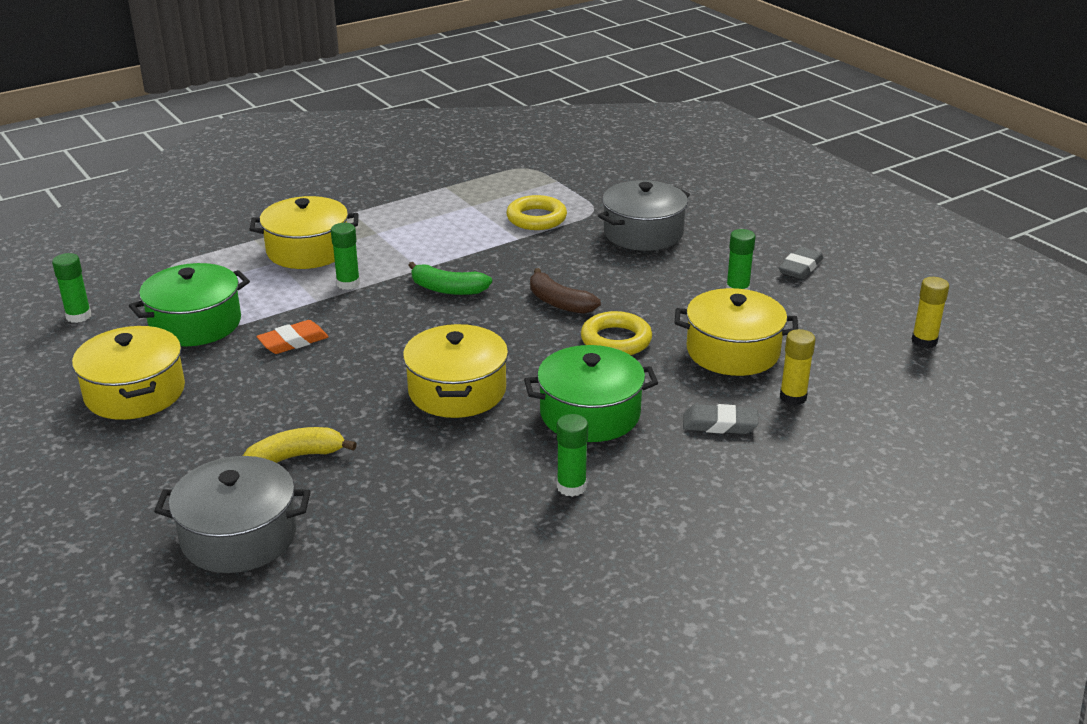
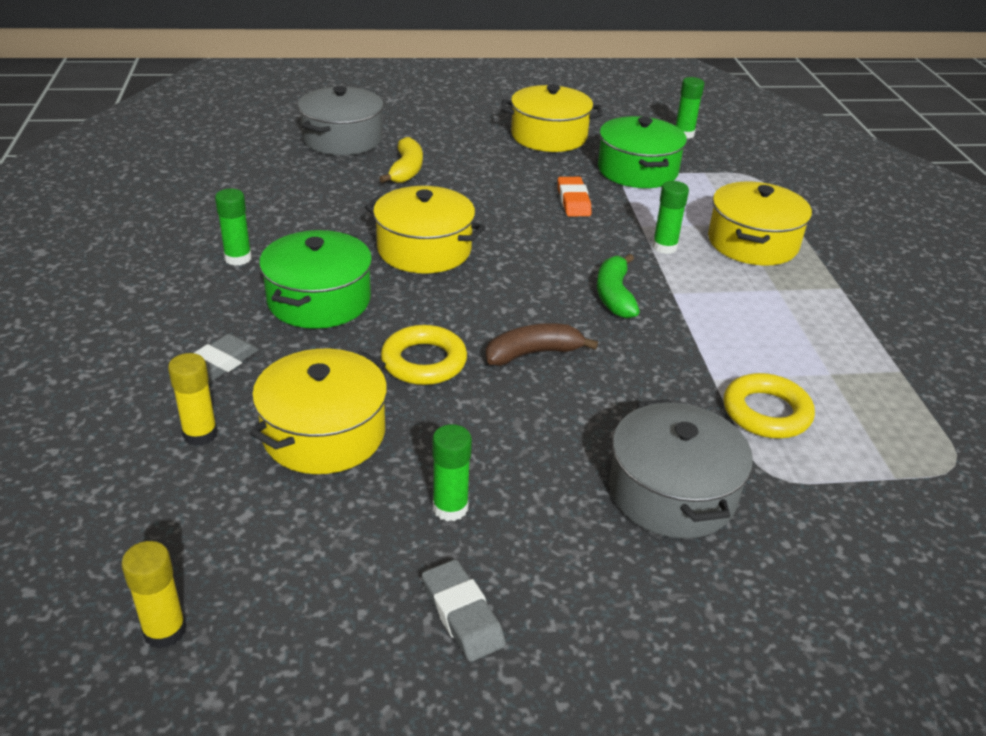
camera: 115 degrees right, 5 degrees up
green banana [408,262,492,295] -> green banana turned 45 degrees counterclockwise [597,254,640,319]

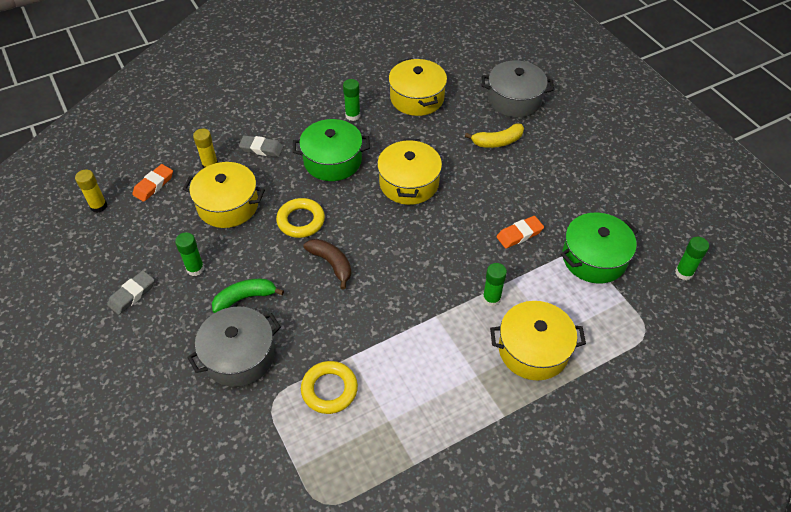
camera: 70 degrees right, 15 degrees up
yellow pot [501,84,602,152] -> yellow pot moved to [389,58,447,116]
green banana [597,254,640,319] -> green banana moved to [212,279,284,313]
none -> orange eraser [132,164,173,202]

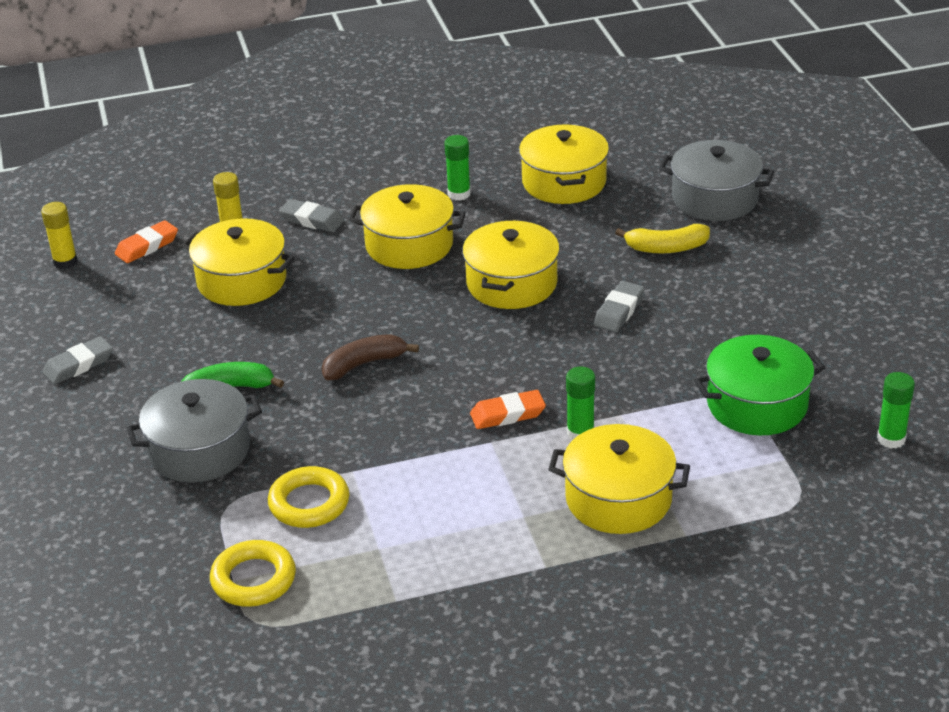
camera: 15 degrees right, 15 degrees down
green glue stick [175,232,204,276] -> none
yellow ring [276,198,325,238] -> yellow ring moved to [210,540,296,607]
green pot [293,119,370,181] -> yellow pot [349,184,466,269]
brown banana [304,239,351,289] -> brown banana turned 90 degrees counterclockwise [322,334,419,380]
orange eraser [496,216,544,248] -> orange eraser moved to [470,390,546,429]
none -> grey eraser [594,281,645,332]

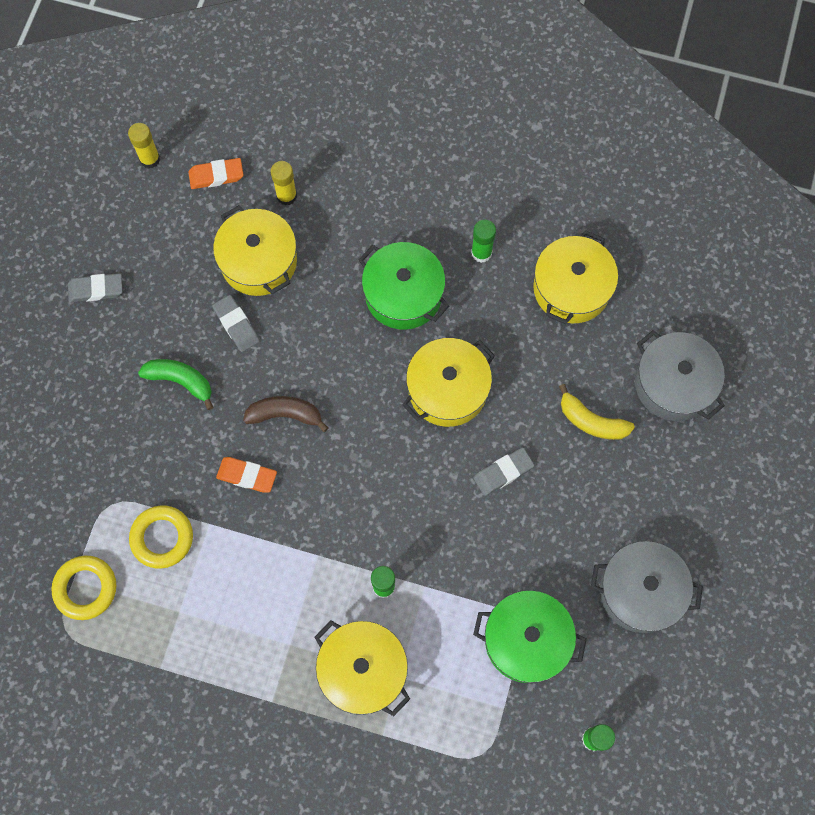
camera: 30 degrees right, 35 degrees up
grey pot [127,379,262,483] -> grey pot moved to [591,541,703,633]
grey eraser [279,199,344,232] -> grey eraser moved to [212,295,260,352]
yellow pot [349,184,466,269] -> green pot [359,242,449,330]
orange eraser [470,390,546,429] -> orange eraser moved to [216,457,277,493]

